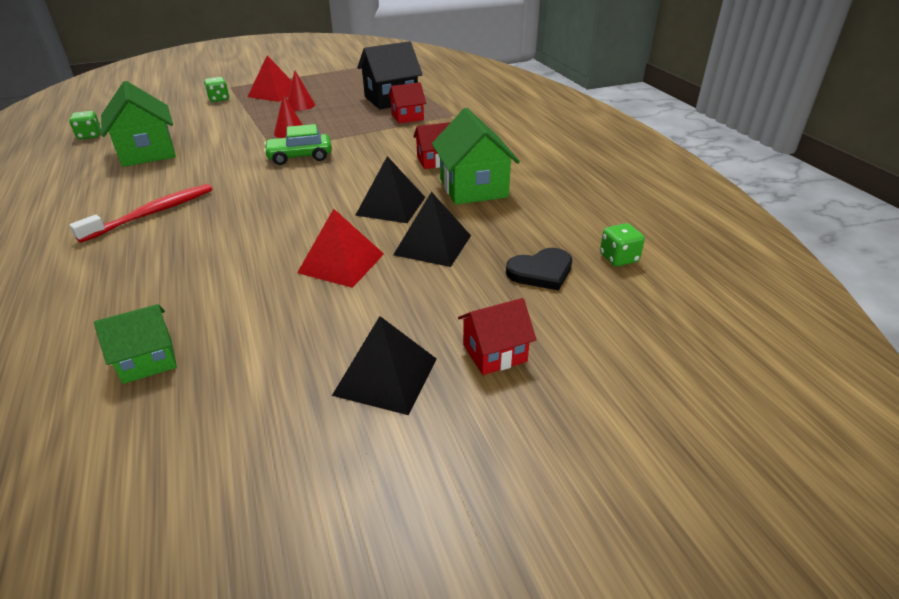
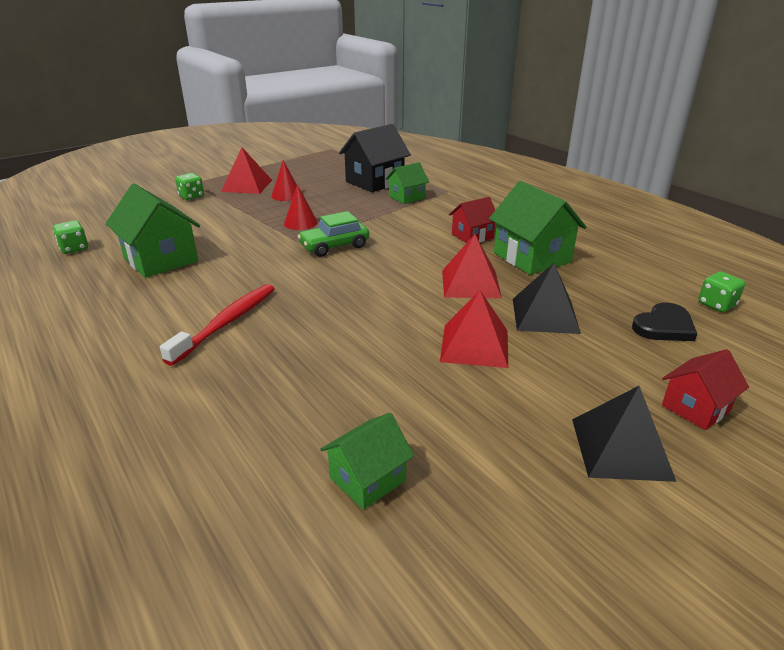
camera: 15 degrees left, 5 degrees down
black pyramid [355,156,425,223] -> red pyramid [442,234,502,298]
red house [388,82,426,124] -> green house [385,162,429,204]

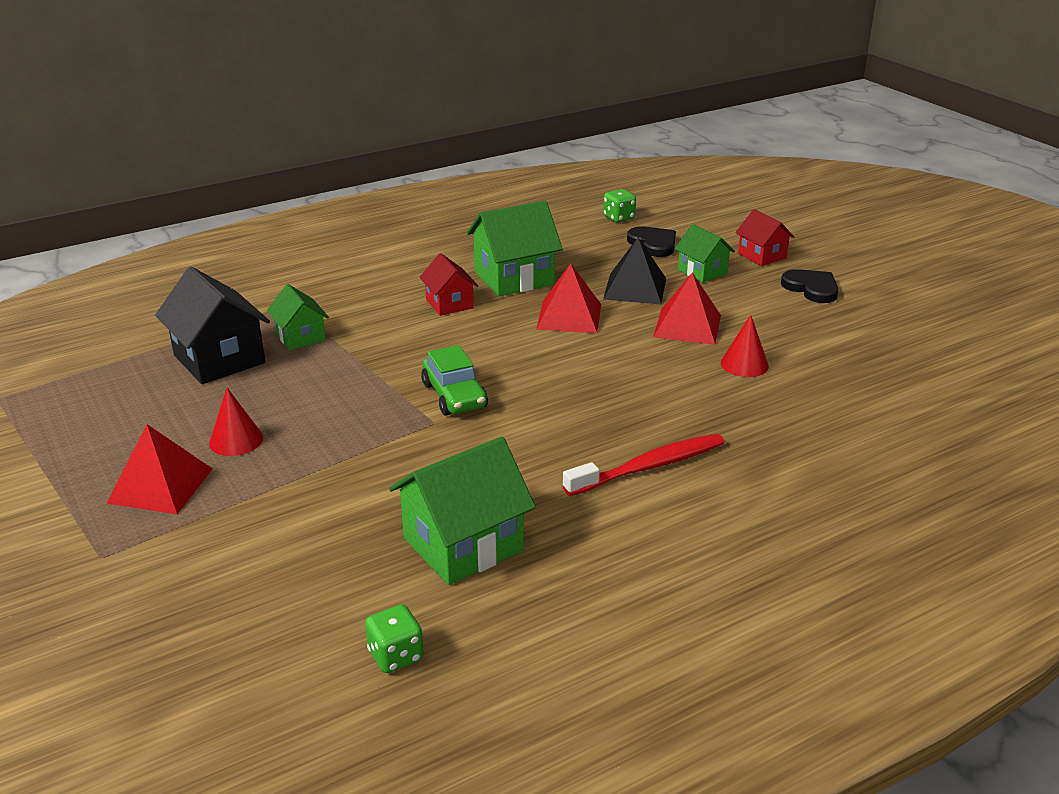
camera: 85 degrees left, 0 degrees up
red toothbrush [160,284,274,366] -> red toothbrush turned 120 degrees clockwise [563,433,725,496]
green dice [175,173,204,200] -> none
red cone [284,184,318,230] -> red cone moved to [721,315,769,377]
green house [320,413,414,510] -> green house moved to [675,224,735,283]
black pyramid [572,386,677,482] -> black heart [781,269,839,303]

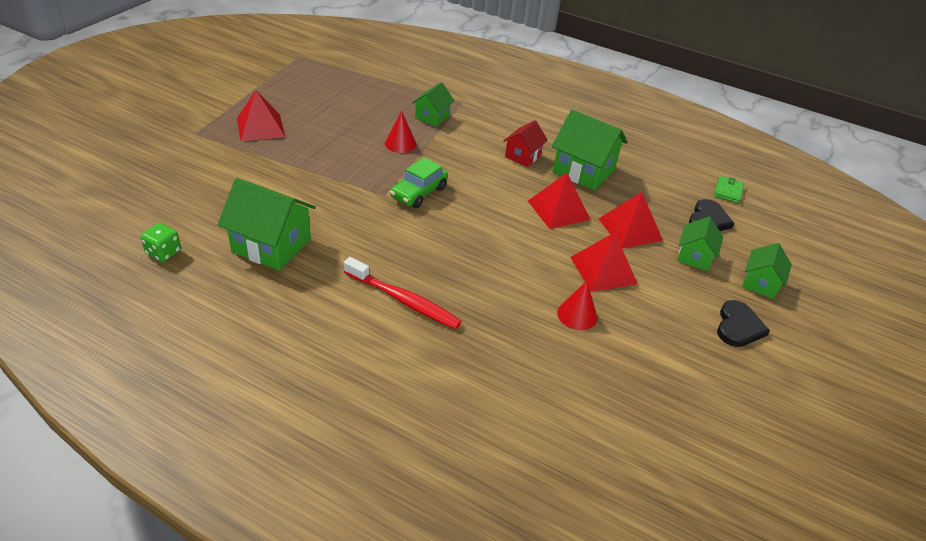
camera: 55 degrees right, 10 degrees up
black house [155,267,270,384] -> none
red cone [209,388,263,456] -> red cone moved to [385,111,417,153]
green dice [603,189,636,222] -> green wallet [714,176,744,203]
black pyramid [603,237,666,304] -> red pyramid [598,192,663,248]
red house [735,209,794,266] -> green house [742,243,792,299]

